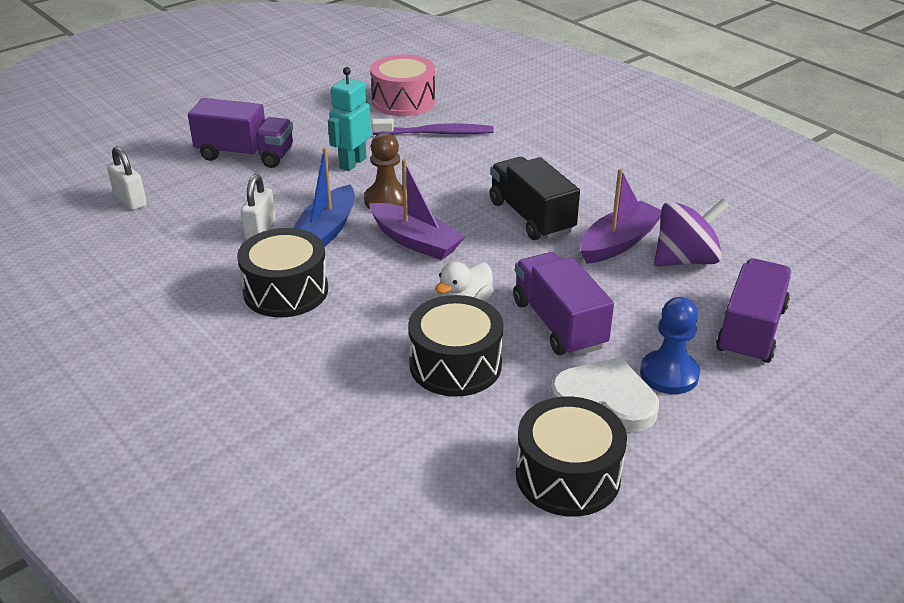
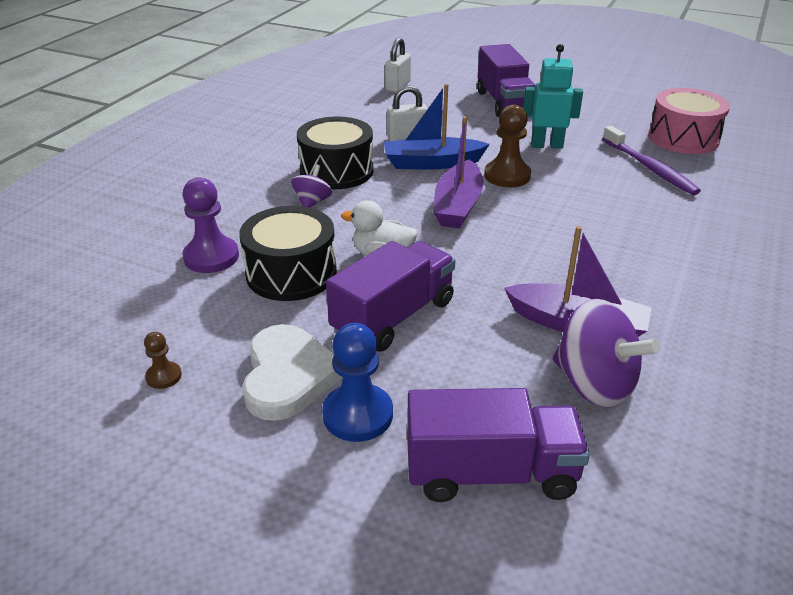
camera: 65 degrees right, 0 degrees up
black truck [490,157,580,240] -> none
black drum [516,396,627,517] -> brown pawn [144,332,182,389]
none -> purple pawn [182,177,239,273]
none -> purple spinning top [291,164,332,208]

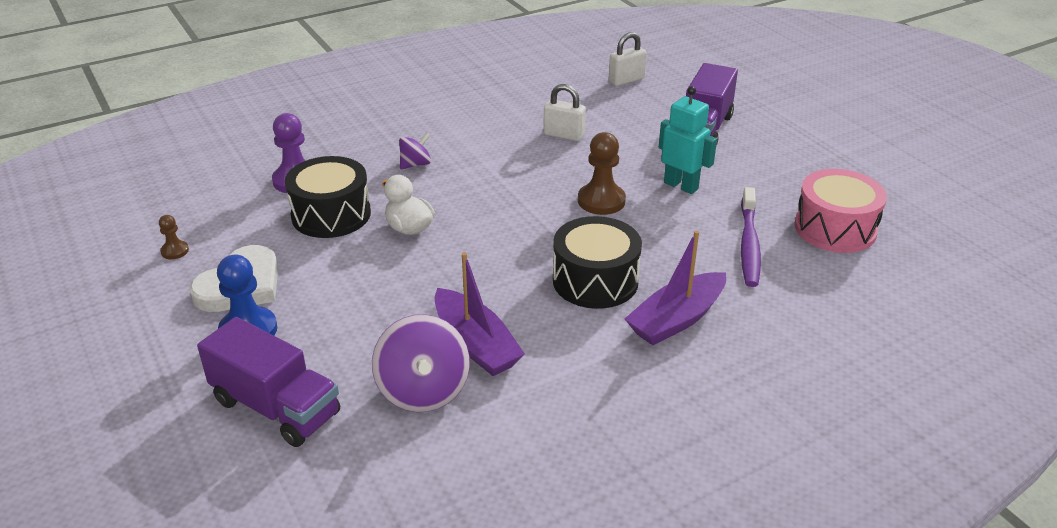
camera: 35 degrees right, 0 degrees up
black drum [297,116,374,189] -> black drum moved to [553,216,642,309]
purple truck [326,241,455,352] -> none
blue boat [384,84,490,170] -> none
purple boat [433,116,483,228] -> purple boat moved to [625,230,726,345]

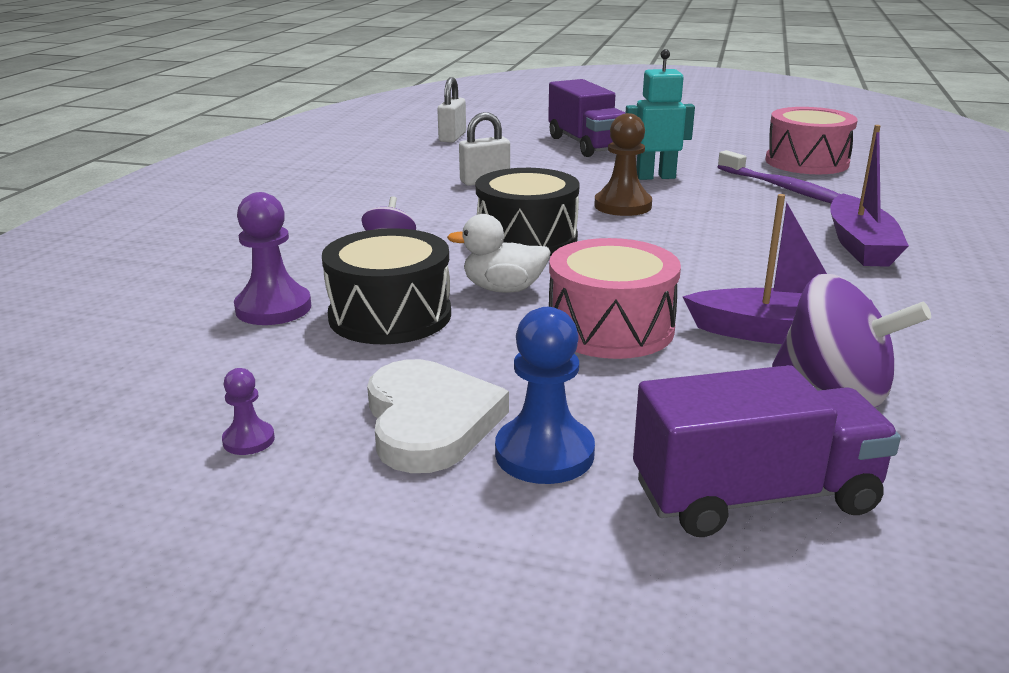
camera: 45 degrees left, 10 degrees down
brown pawn [159,215,189,259] -> purple pawn [222,368,275,455]
black drum [553,216,642,309] -> black drum moved to [476,168,580,256]
none -> pink drum [549,238,681,359]

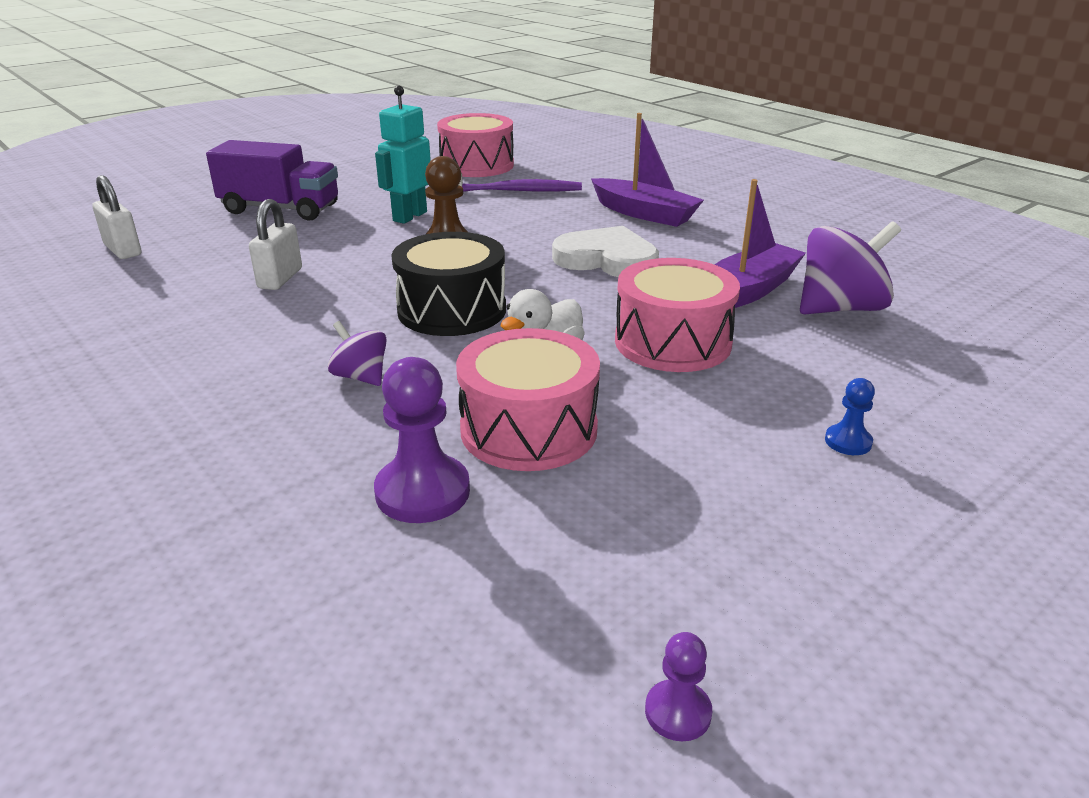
camera: 55 degrees left, 5 degrees up
purple pawn [222,368,275,455] -> purple pawn moved to [645,632,712,741]
black drum [322,228,451,344] -> pink drum [456,328,600,471]
white heart [367,359,509,473] -> white heart moved to [552,226,659,277]
blue pawn [495,307,595,484] -> blue pawn [825,378,875,455], size x0.52
purple truck [633,365,901,537] -> none

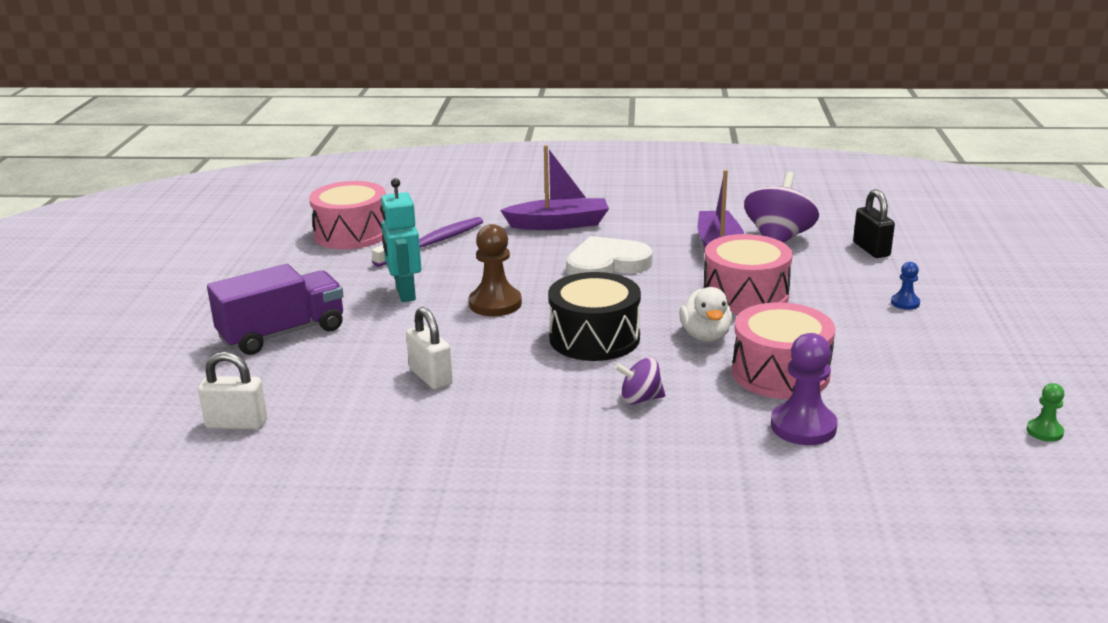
camera: 45 degrees left, 5 degrees down
purple pawn [645,632,712,741] -> green pawn [1027,383,1064,442]
none -> black padlock [853,189,895,258]

